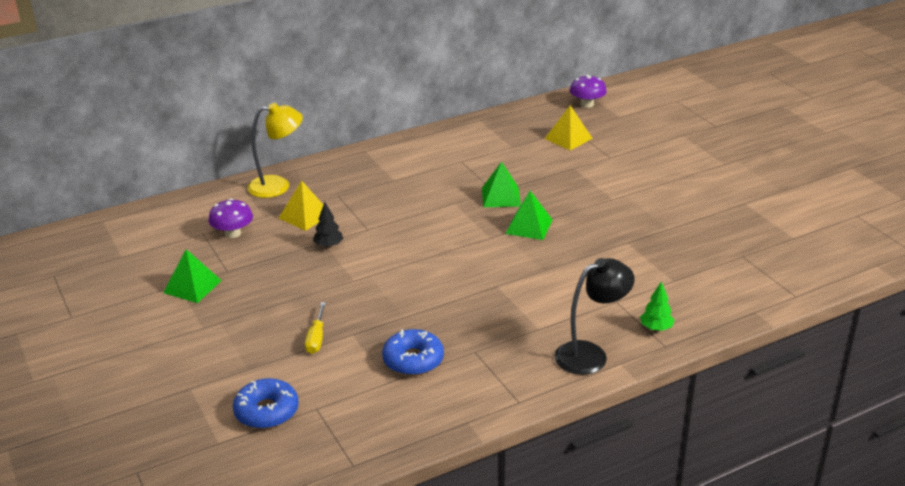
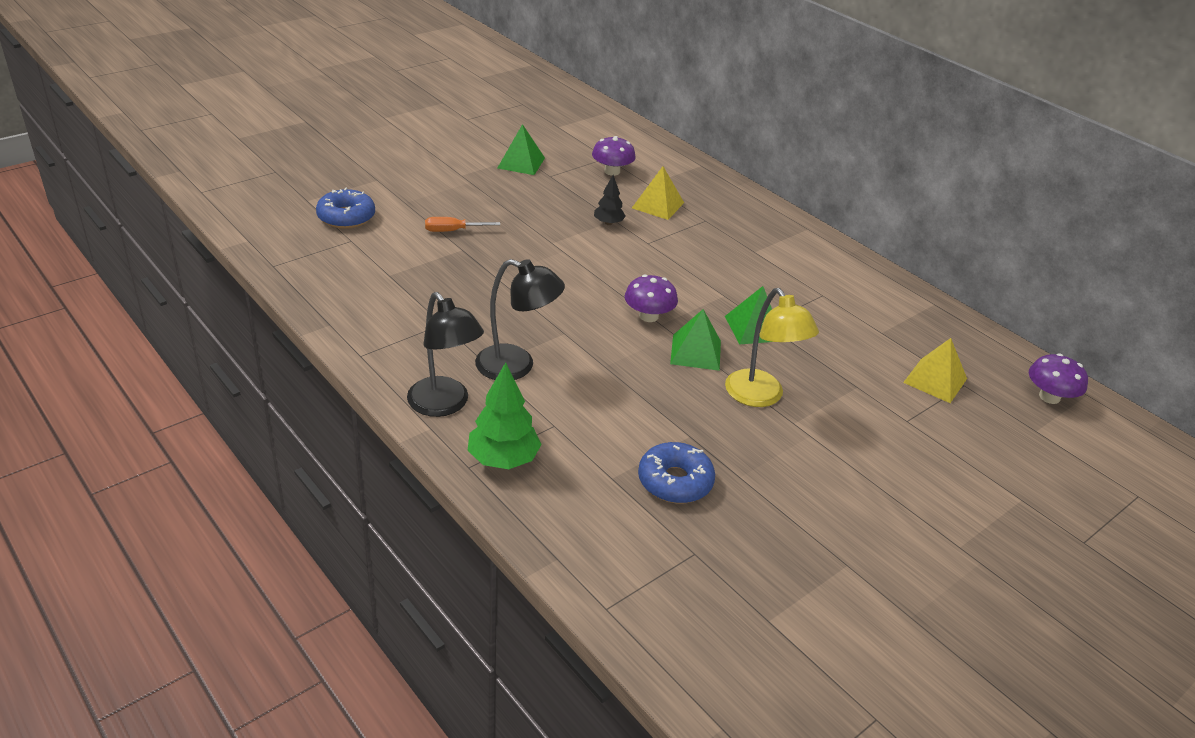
camera: 75 degrees right, 5 degrees up
yellow lamp [247,103,303,198] -> yellow lamp moved to [725,288,819,407]
yellow screwdriver [305,302,326,354] -> orange screwdriver [425,217,500,232]
blue donut [382,329,444,376] -> blue donut moved to [638,442,715,503]
green tree [640,281,674,331] -> green tree [468,362,542,469], size x1.68
none -> black lamp [475,259,565,380]
none -> purple mushroom [625,274,678,322]

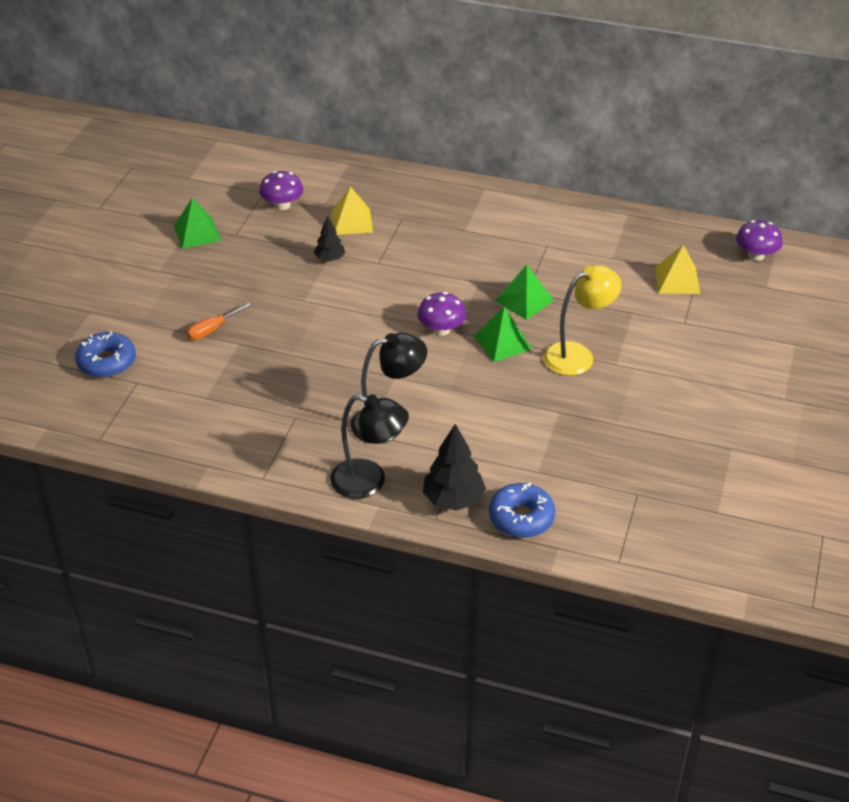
camera: 30 degrees left, 5 degrees up
green tree [468,362,542,469] -> black tree [423,424,486,511]
blue donut [638,442,715,503] -> blue donut moved to [489,482,555,538]
yellow lamp [725,288,819,407] -> yellow lamp turned 60 degrees counterclockwise [543,265,622,376]

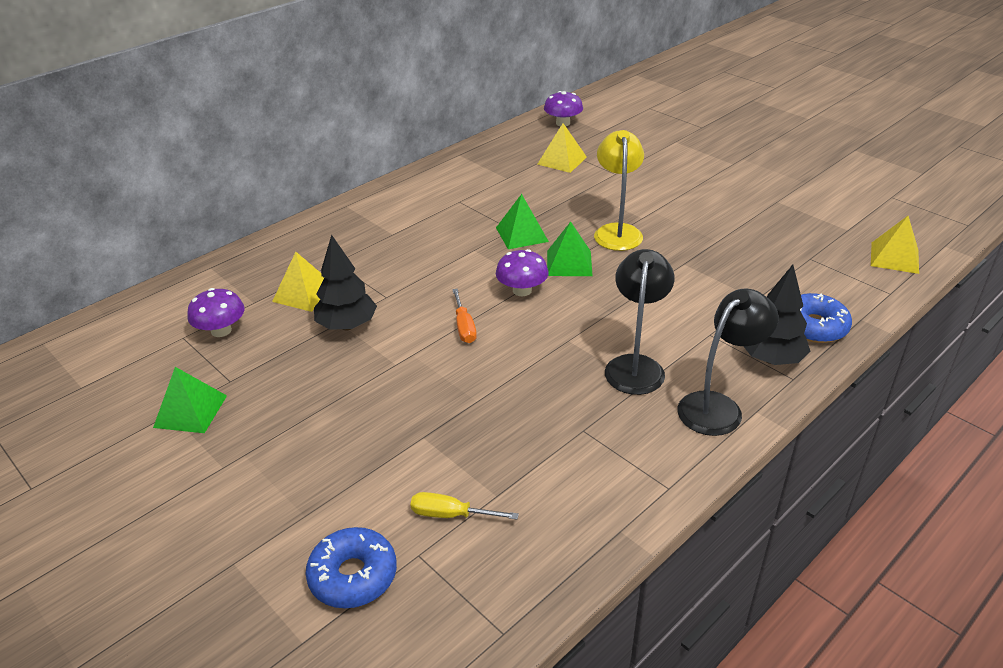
camera: 60 degrees left, 5 degrees down
orange screwdriver [186,303,251,340] -> orange screwdriver moved to [452,289,477,343]
black tree [314,216,345,261] -> black tree [314,235,377,330], size x1.68
none -> yellow screwdriver [410,492,519,519]
none -> yellow pyramid [871,216,919,274]

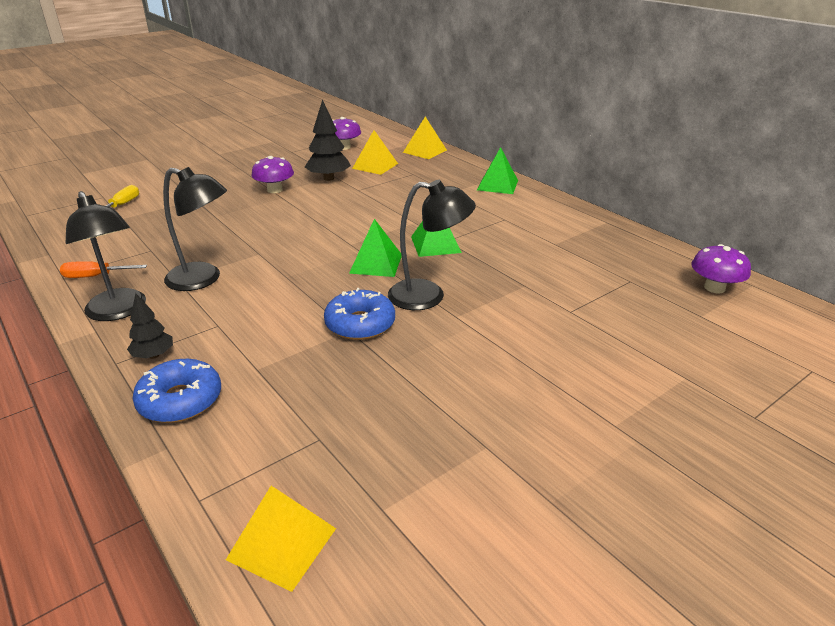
camera: 95 degrees right, 5 degrees down
green pyramid [153,367,227,433] -> green pyramid moved to [477,147,518,194]
blue donut [306,527,397,608] -> blue donut moved to [324,288,395,340]
orange screwdriver [452,289,477,343] -> orange screwdriver moved to [60,261,147,278]
purple mushroom [496,249,549,296] -> purple mushroom moved to [252,156,294,193]
yellow pyramid [537,123,587,173] -> yellow pyramid moved to [403,117,447,159]
yellow lamp [594,130,644,251] -> black lamp [388,180,476,310]
black tree [743,265,811,365] -> black tree [127,293,173,359], size x0.60

